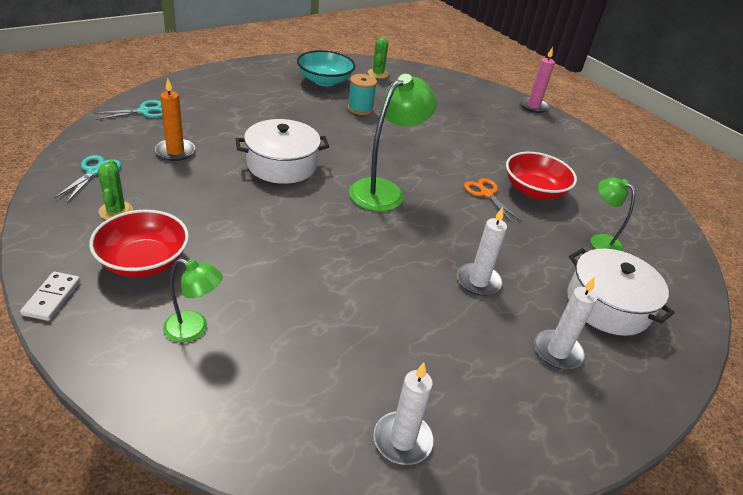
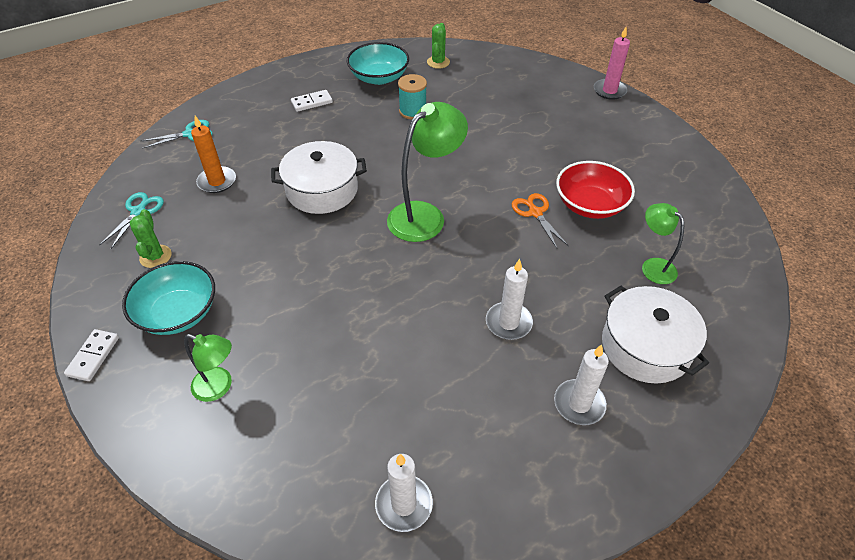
camera: 10 degrees right, 10 degrees up
red bowl [89,210,189,277] -> turquoise bowl [122,261,215,335]
none -> white domino [291,90,333,112]

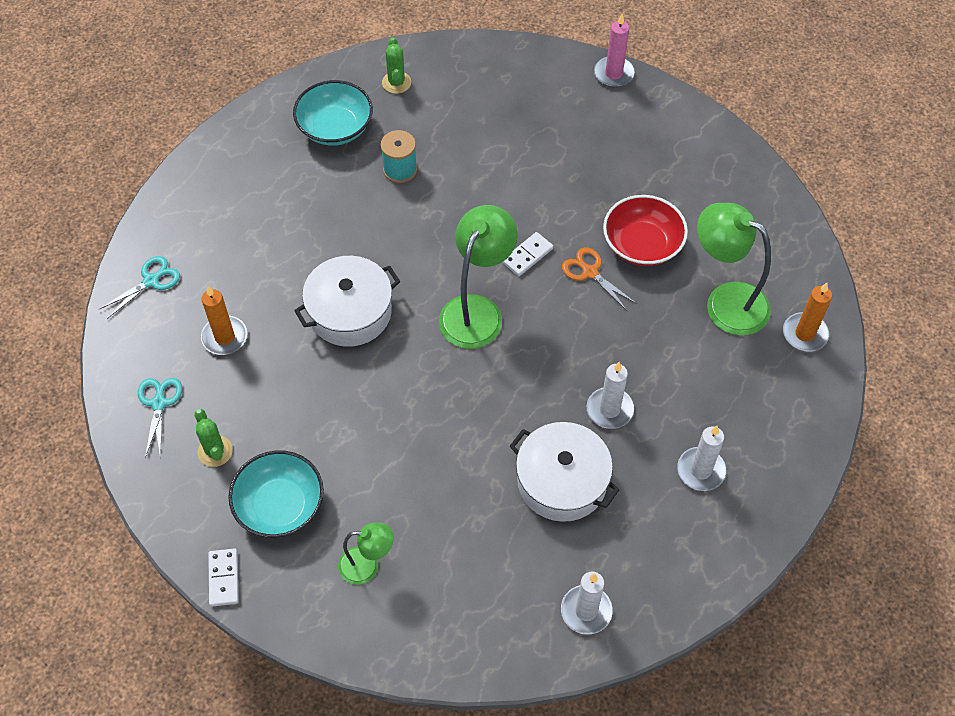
camera: 20 degrees left, 10 degrees up
white domino [291,90,333,112] -> white domino moved to [502,232,553,276]
white pot [602,286,709,384] -> white pot moved to [510,422,619,522]
green lamp [642,203,684,284] -> green lamp [697,203,771,336], size x1.75
none -> orange candle [783,283,832,352]

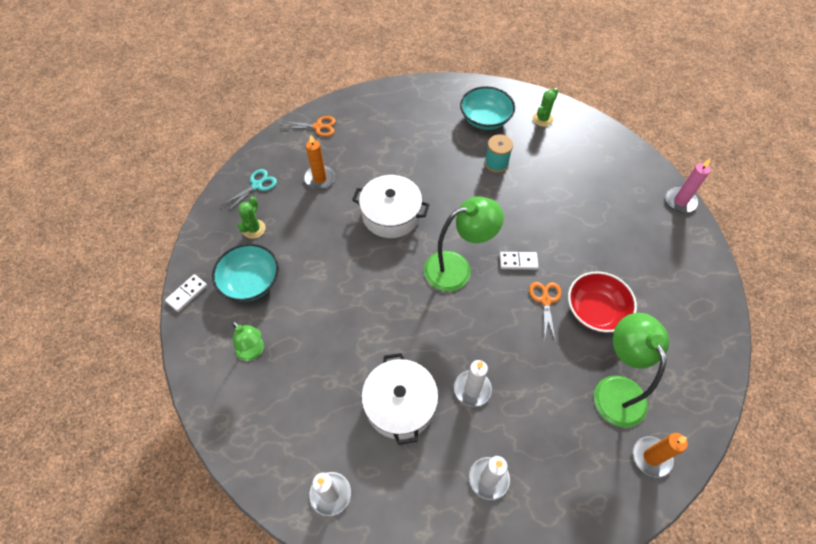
camera: 45 degrees right, 0 degrees up
turquoise scissors [98,256,180,319] -> orange scissors [281,116,336,137]

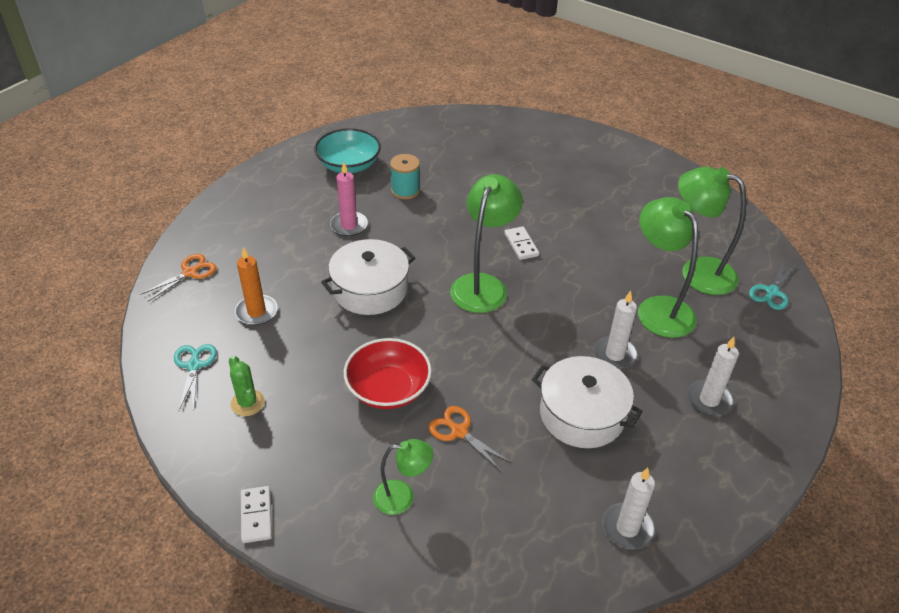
camera: 50 degrees left, 15 degrees down
turquoise bowl [212,244,279,302] -> none
white domino [499,252,539,270] -> white domino turned 60 degrees counterclockwise [504,226,539,260]
orange scissors [529,282,562,342] -> orange scissors moved to [429,406,511,472]
green cactus [533,88,558,127] -> none
red bowl [568,272,637,332] -> red bowl moved to [344,338,432,409]
orange candle [633,433,688,478] -> turquoise scissors [749,261,795,310]
pink candle [666,159,710,213] -> pink candle moved to [330,162,368,236]
none -> green lamp [638,197,698,338]

